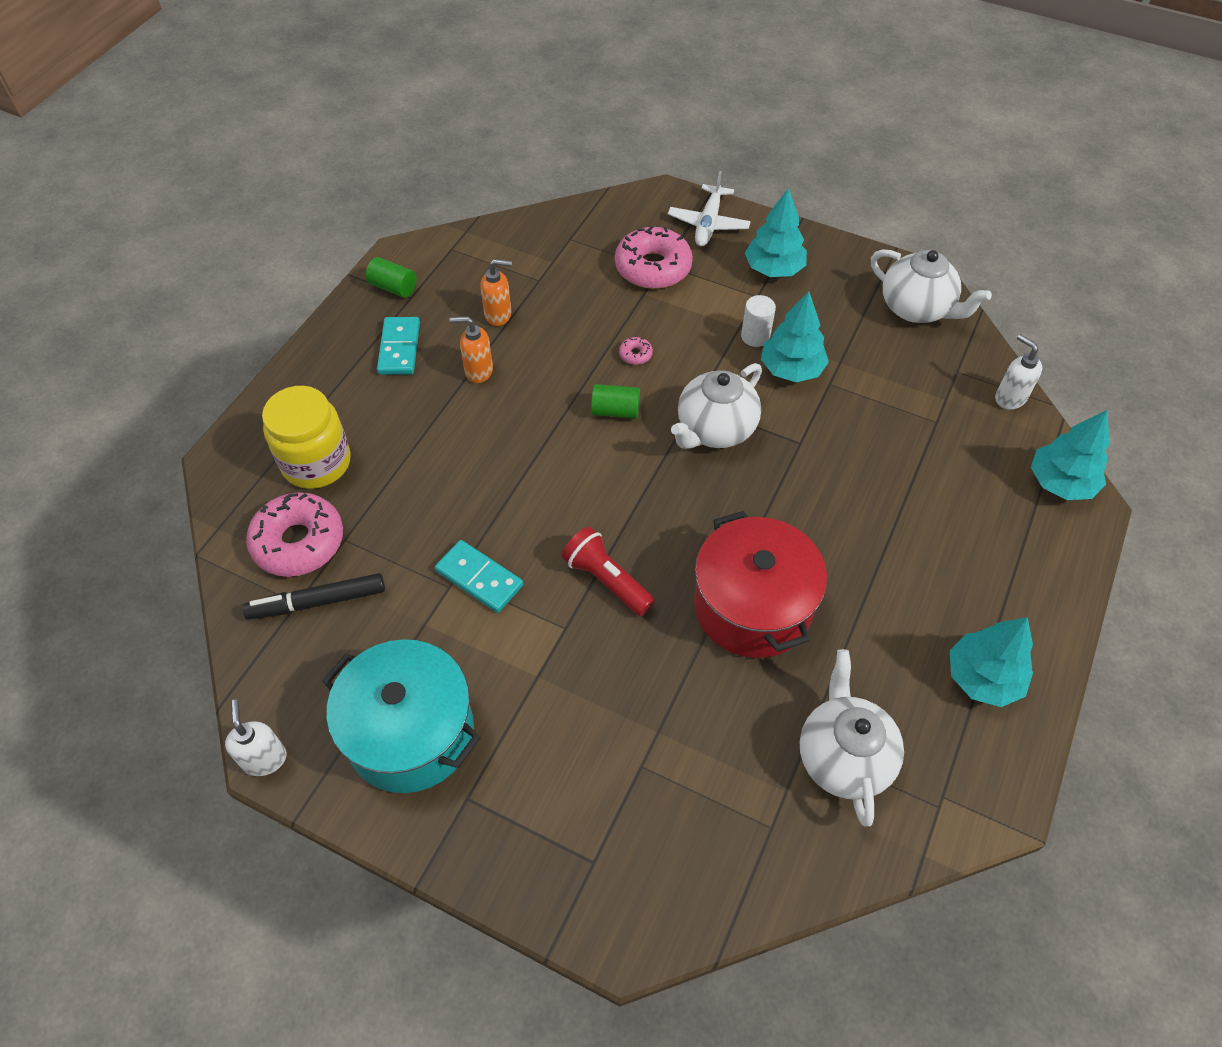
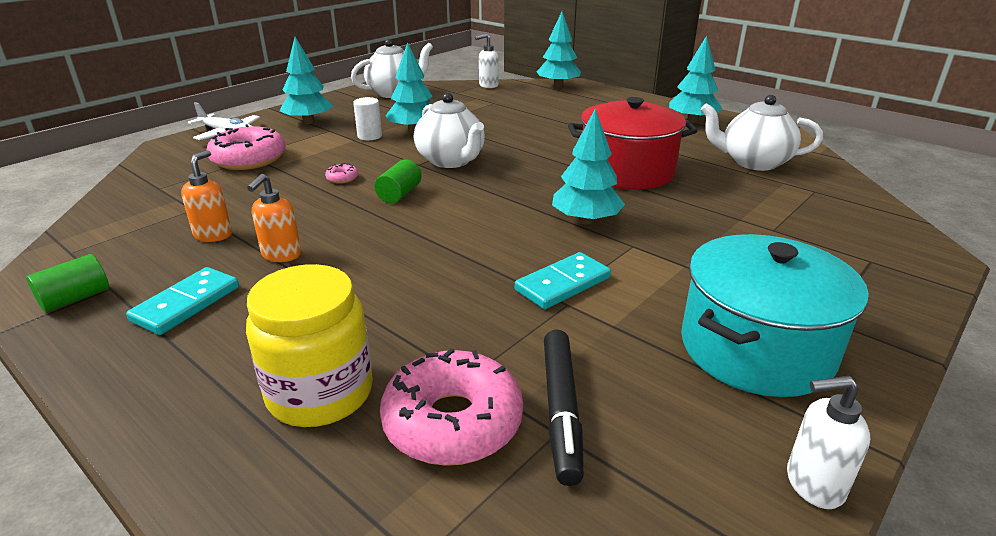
camera: 75 degrees left, 25 degrees down
turquoise domino [377,317,420,375] -> turquoise domino turned 75 degrees counterclockwise [126,267,239,335]
red flashlight [561,527,655,616] -> turquoise tree [552,109,625,225]

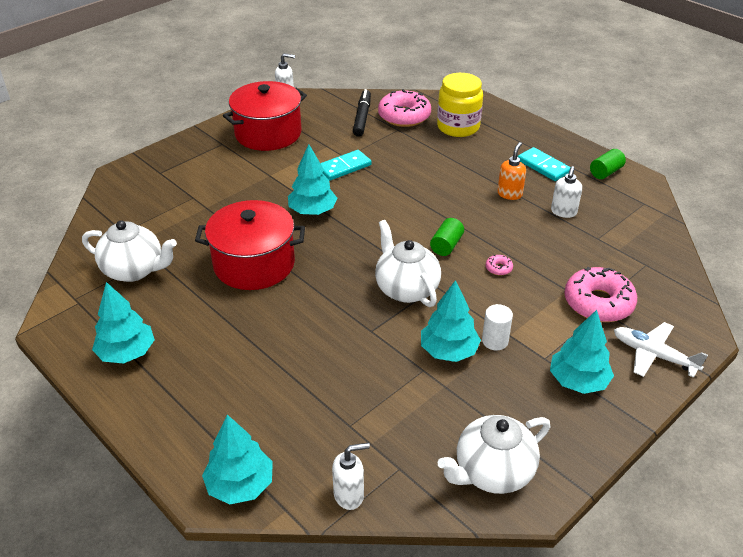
camera: 175 degrees left, 10 degrees up
turquoise domino [126,267,239,335] -> turquoise domino turned 75 degrees counterclockwise [518,147,570,181]
orange soap dispenser [181,150,232,242] -> white soap dispenser [551,166,582,218]
turquoise pot [681,234,869,397] -> red pot [223,81,307,151]

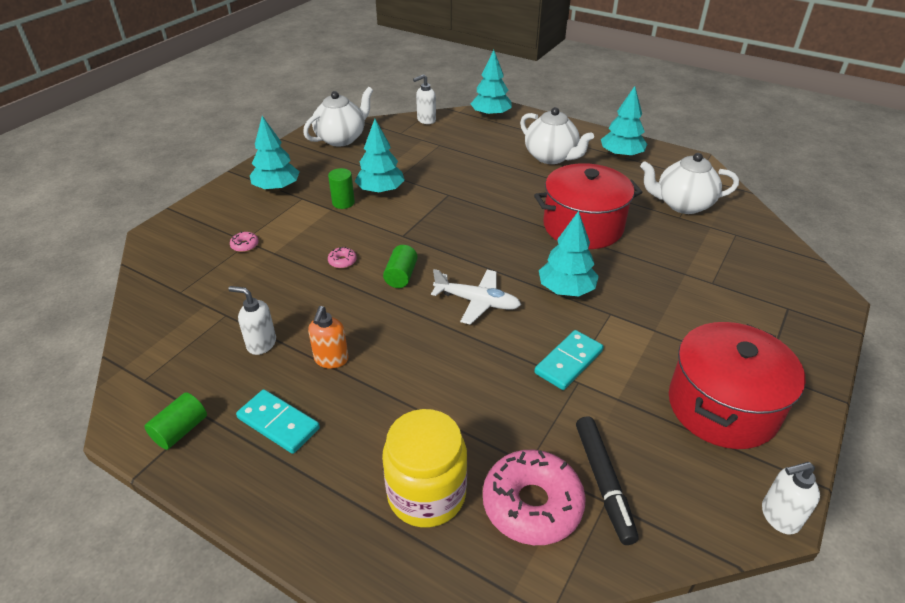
camera: 165 degrees right, 0 degrees up
white teapot [375,220,441,307] -> white teapot moved to [520,107,594,164]
white cylinder [482,304,513,350] -> green cylinder [328,168,355,209]
white soap dispenser [551,166,582,218] -> white soap dispenser turned 75 degrees counterclockwise [228,286,276,355]
pink donut [565,267,637,322] -> pink donut [230,232,259,252], size x0.41
white plane [614,322,708,378] -> white plane moved to [431,269,521,325]

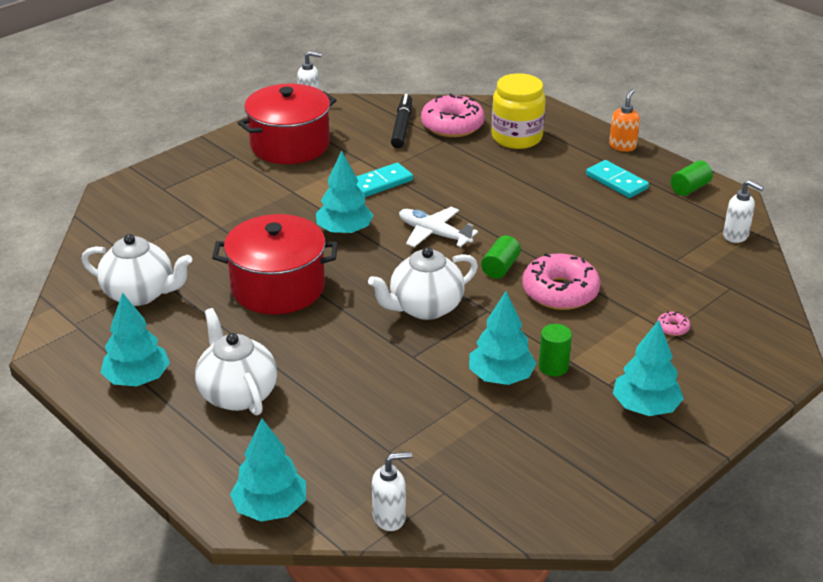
camera: 165 degrees left, 5 degrees down
white soap dispenser [228,286,276,355] -> white soap dispenser moved to [723,180,764,243]
white teapot [303,87,373,146] -> white teapot moved to [368,247,478,320]
orange soap dispenser [308,306,349,369] -> orange soap dispenser moved to [609,89,640,152]
pink donut [328,247,357,269] -> pink donut [522,253,600,310], size x2.45

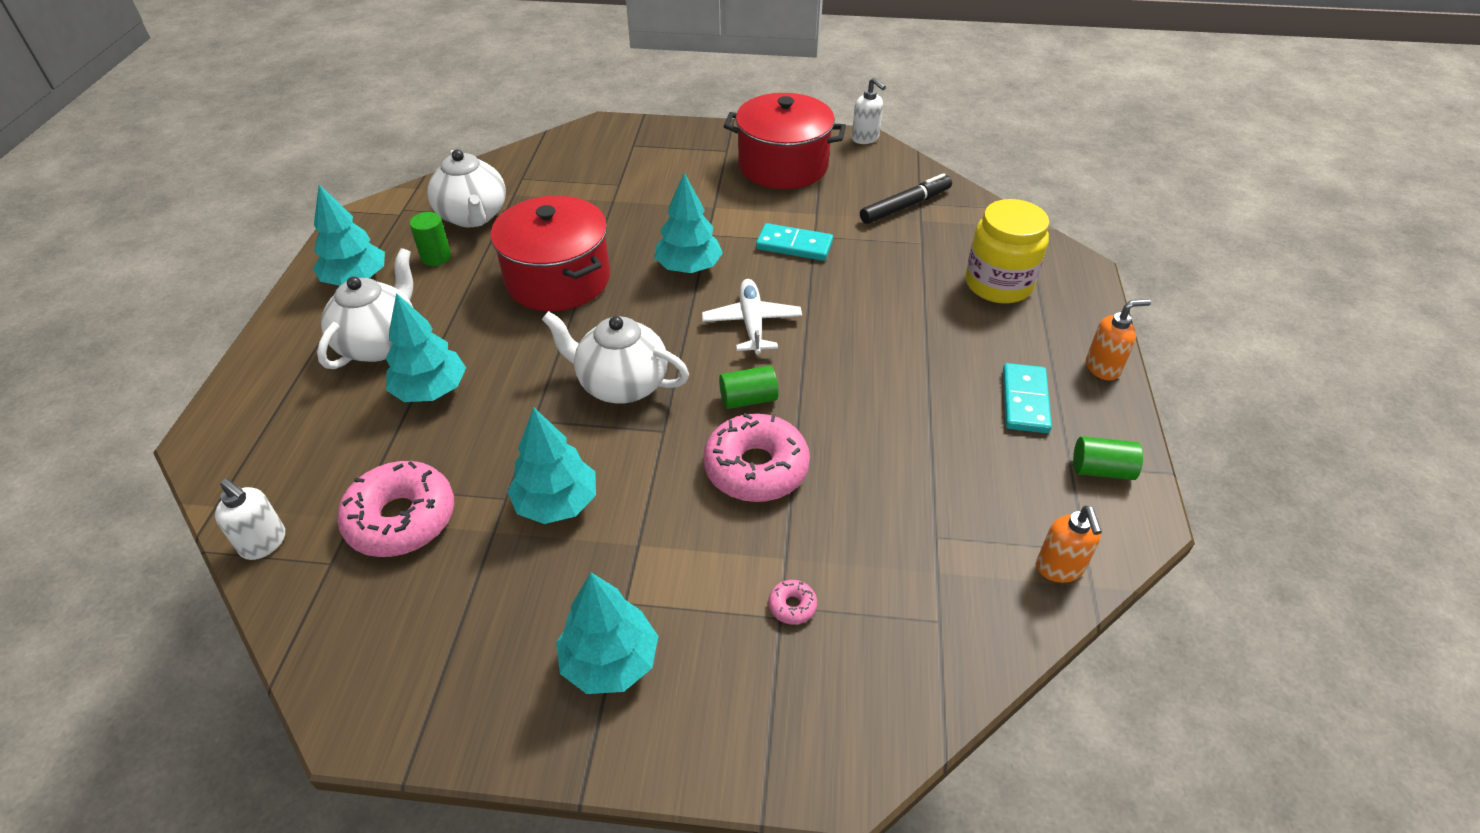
camera: 50 degrees right, 10 degrees up
turquoise tree [230,418,306,522] -> turquoise tree moved to [386,293,466,402]
pink donut [421,93,485,137] -> pink donut moved to [337,461,454,557]
green cylinder [539,324,572,376] -> green cylinder moved to [410,212,451,266]
white soap dispenser [723,180,764,243] -> orange soap dispenser [1036,506,1102,583]

